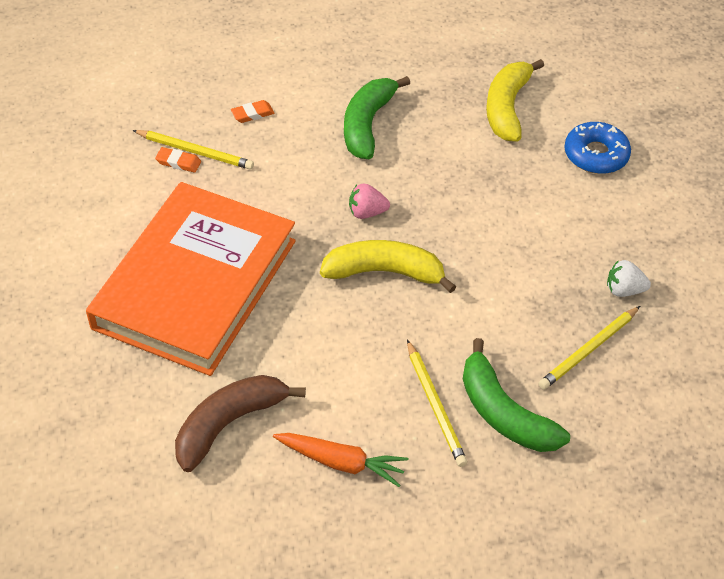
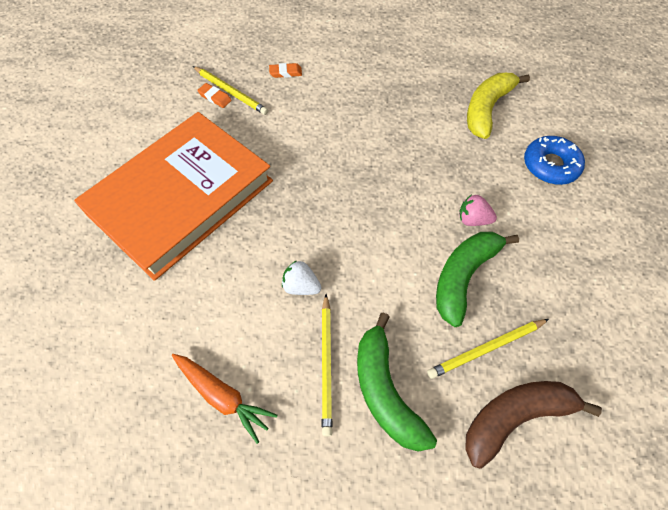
camera: 20 degrees right, 10 degrees up
brown banana [175,375,306,472] -> brown banana moved to [465,381,602,469]
yellow banana [320,240,456,293] -> none
green banana [344,76,410,159] -> green banana moved to [436,232,519,327]
pink strawberry [349,183,390,219] -> pink strawberry moved to [459,195,497,226]
white strawberry [607,260,651,297] -> white strawberry moved to [282,260,321,295]

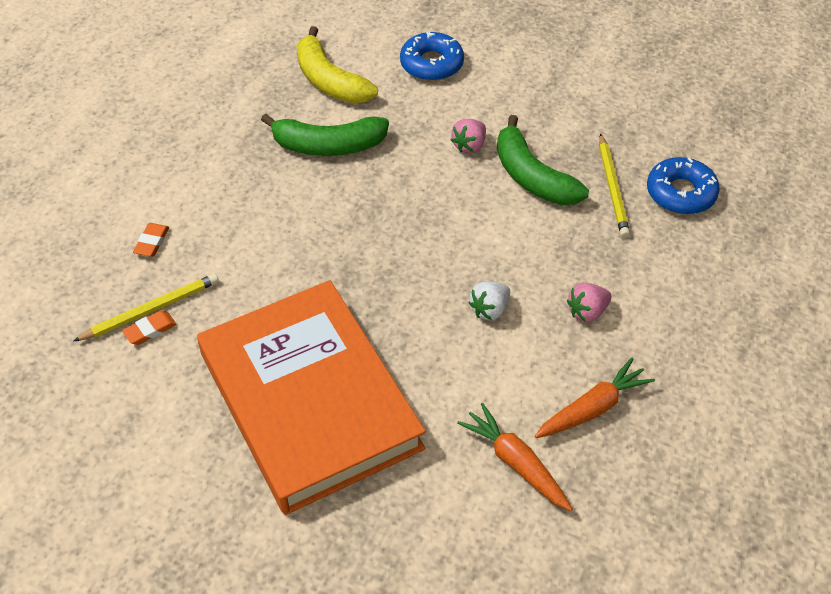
camera: 70 degrees left, 10 degrees down
yellow pencil [322,294,332,436] -> pink strawberry [567,283,611,322]
green banana [357,312,437,452] -> green banana moved to [261,114,389,156]
brown banana [465,381,602,469] -> blue donut [647,157,720,214]
none -> orange carrot [457,403,573,511]

